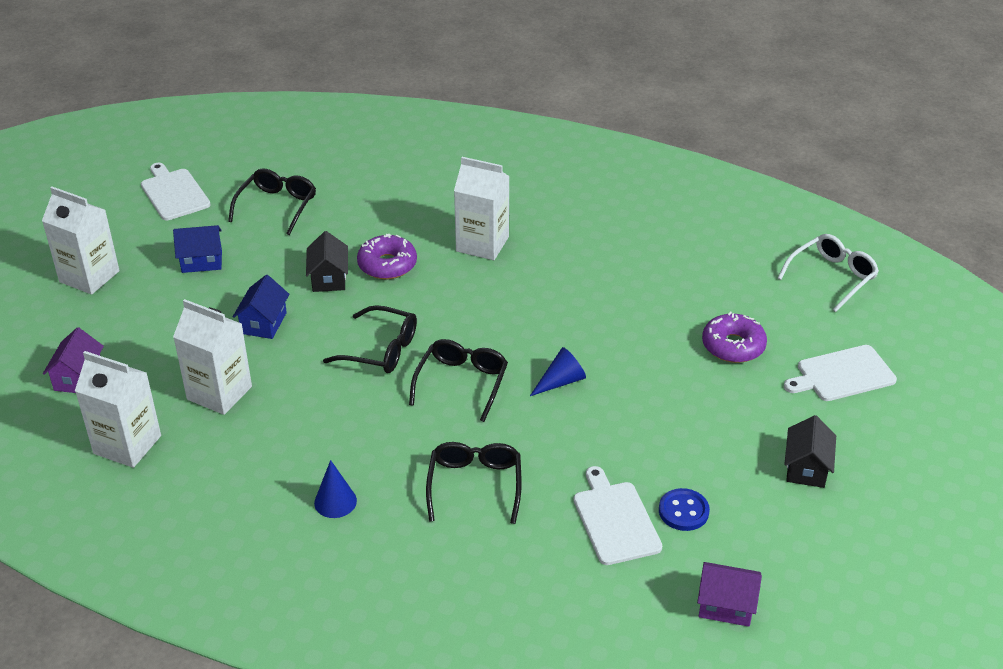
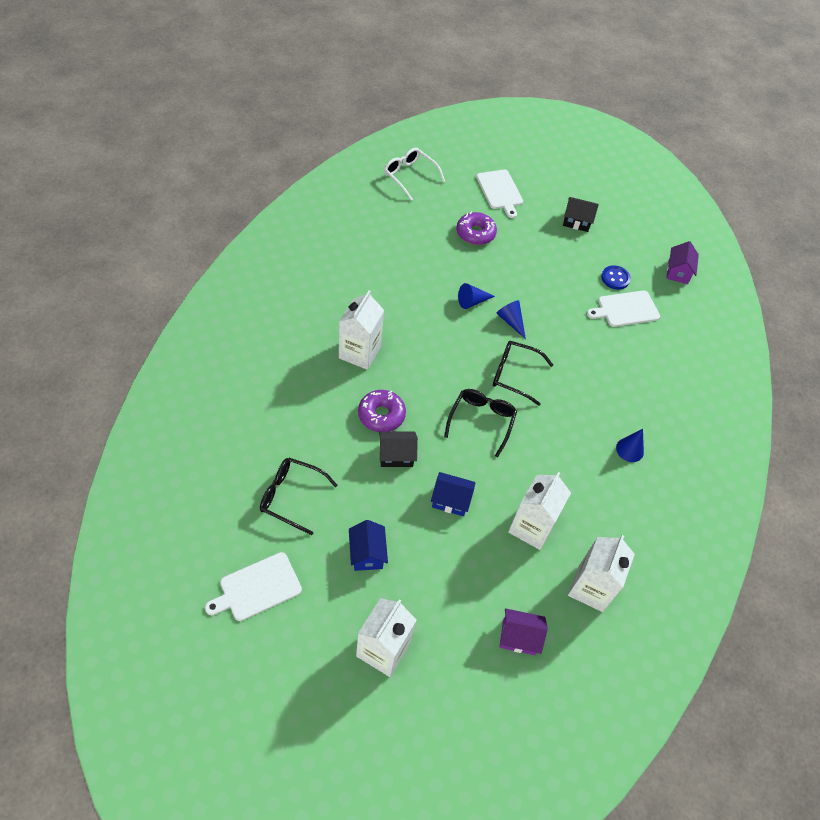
camera: 95 degrees left, 15 degrees up
black glasses [426,442,522,524] -> none
none -> blue cone [458,283,495,309]

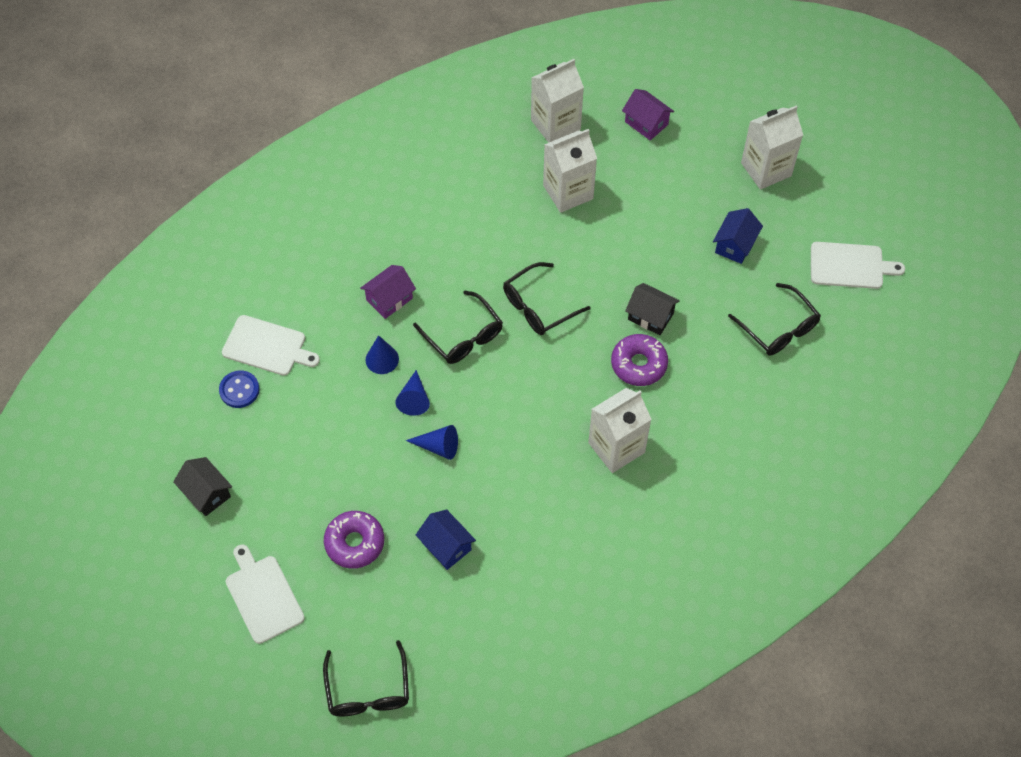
camera: 140 degrees left, 5 degrees up
white glasses [384,148,445,201] -> black glasses [323,640,409,716]
blue house [431,472,476,516] -> blue house moved to [416,509,476,570]
white cutting board [476,170,523,218] -> white cutting board turned 45 degrees counterclockwise [225,544,305,644]
blue cone [616,429,644,462] -> blue cone moved to [366,335,399,374]
purple house [666,241,699,284] -> purple house moved to [360,265,416,319]

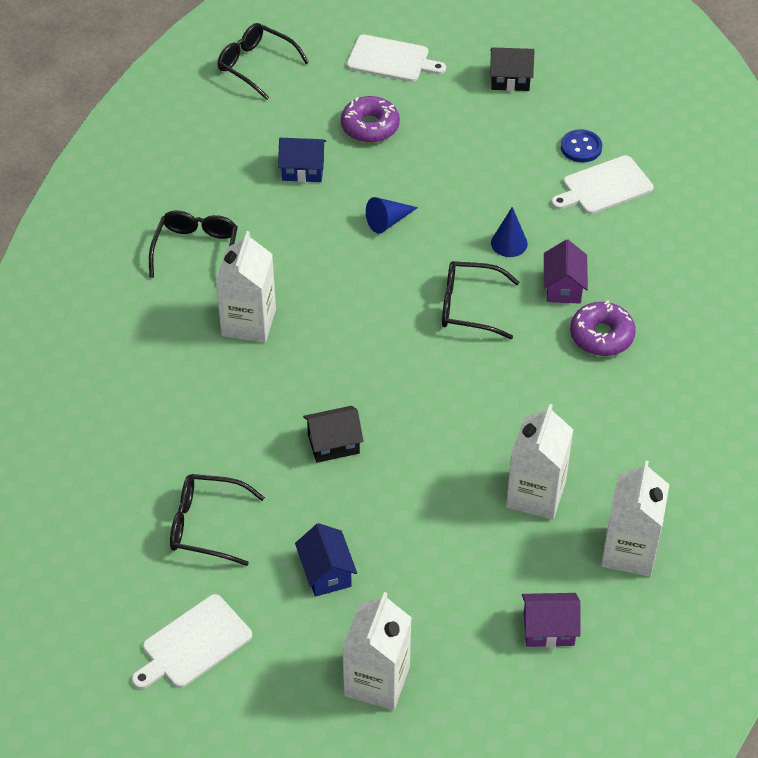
camera: 135 degrees right, 10 degrees down
blue cone [395,370,430,416] -> none
black glasses [503,262,591,335] -> black glasses moved to [149,211,238,278]
purple donut [611,334,668,386] -> purple donut moved to [570,300,636,356]

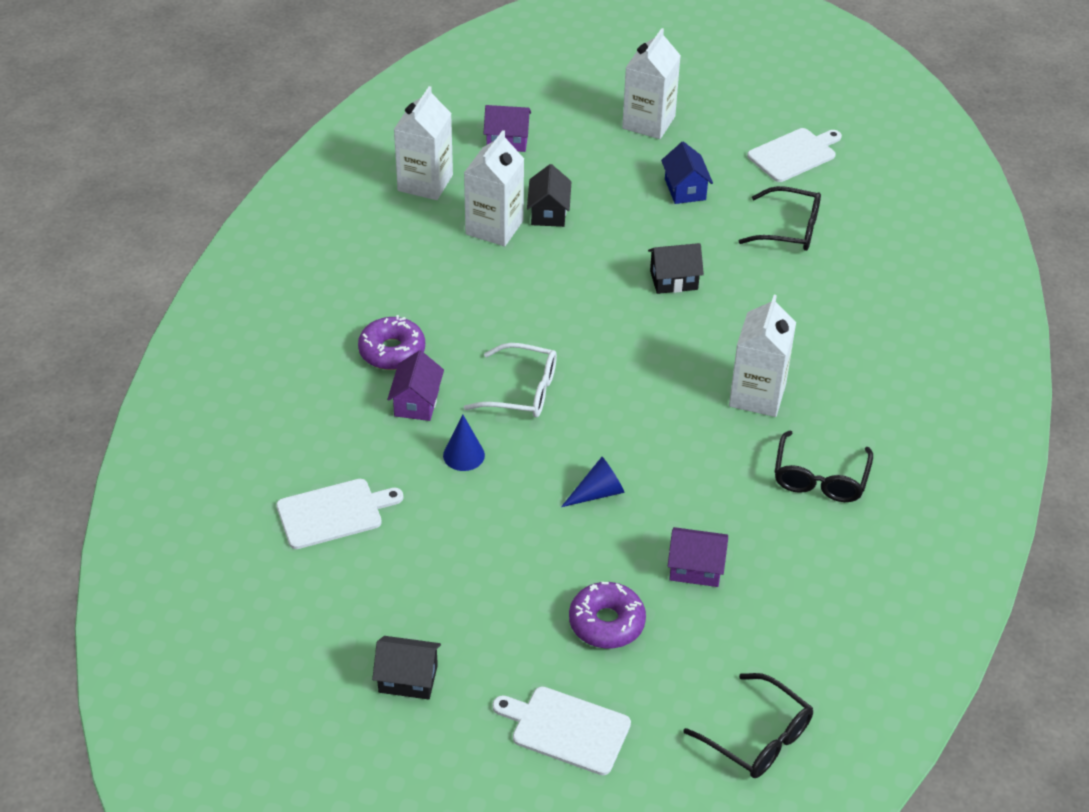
camera: 175 degrees left, 5 degrees down
blue house [278,138,326,182] -> purple house [668,527,728,587]
black glasses [442,261,519,339] -> white glasses [464,343,557,418]
blue button [561,129,602,162] -> none
none -> black house [527,164,572,227]

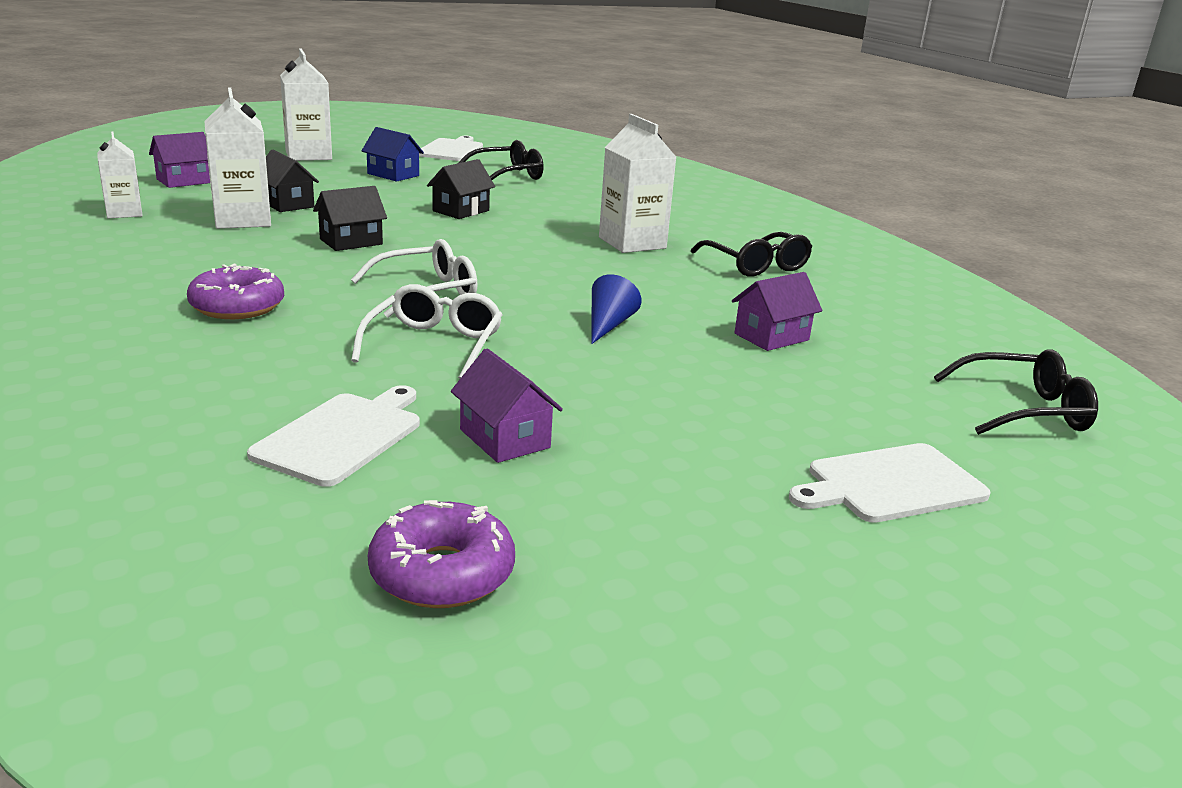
camera: 45 degrees left, 20 degrees down
black house [372,636,441,700] -> black house moved to [313,186,387,251]
purple house [387,350,444,421] -> purple house moved to [451,348,563,463]
white carton [394,86,453,200] -> white carton [97,132,143,218], size x0.62
blue cone [443,415,485,471] -> white glasses [351,284,503,379]
purple donut [569,582,646,649] -> purple donut moved to [368,500,515,608]

